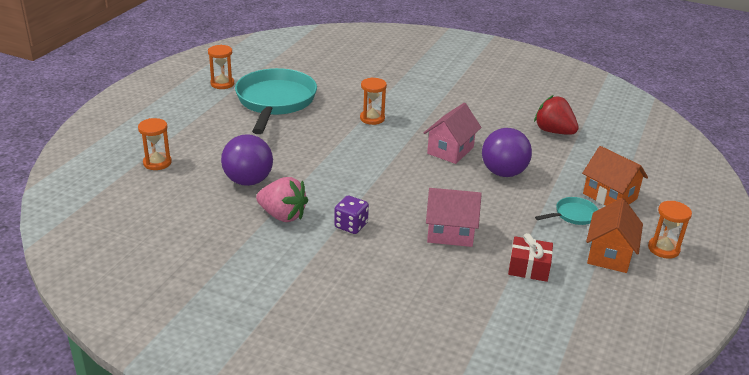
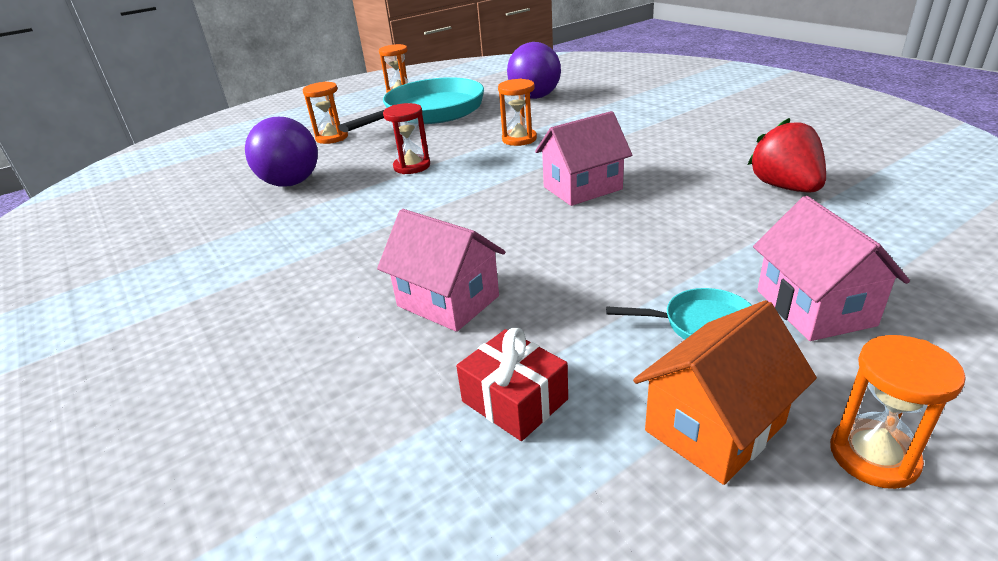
camera: 35 degrees right, 0 degrees up
orange hourglass [138,118,172,170] -> orange hourglass moved to [303,82,348,144]
pink strawberry [256,177,308,222] -> none
purple dice [334,196,369,234] -> none
purple ball [482,128,532,177] -> purple ball moved to [507,42,561,99]
orange house [582,146,648,206] -> pink house [753,196,910,341]
none -> red hourglass [383,103,430,174]

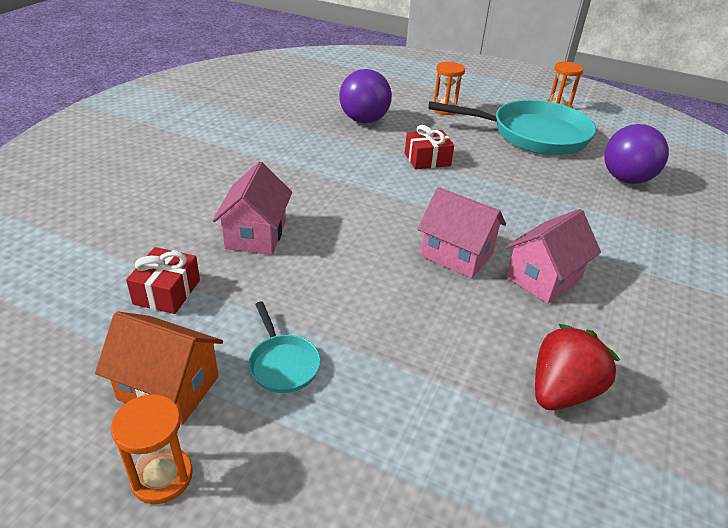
camera: 55 degrees right, 5 degrees up
red hourglass [383,103,430,174] -> red gift [405,125,454,170]
orange hourglass [498,79,537,146] -> none
pink house [753,196,910,341] -> pink house moved to [505,209,601,304]

